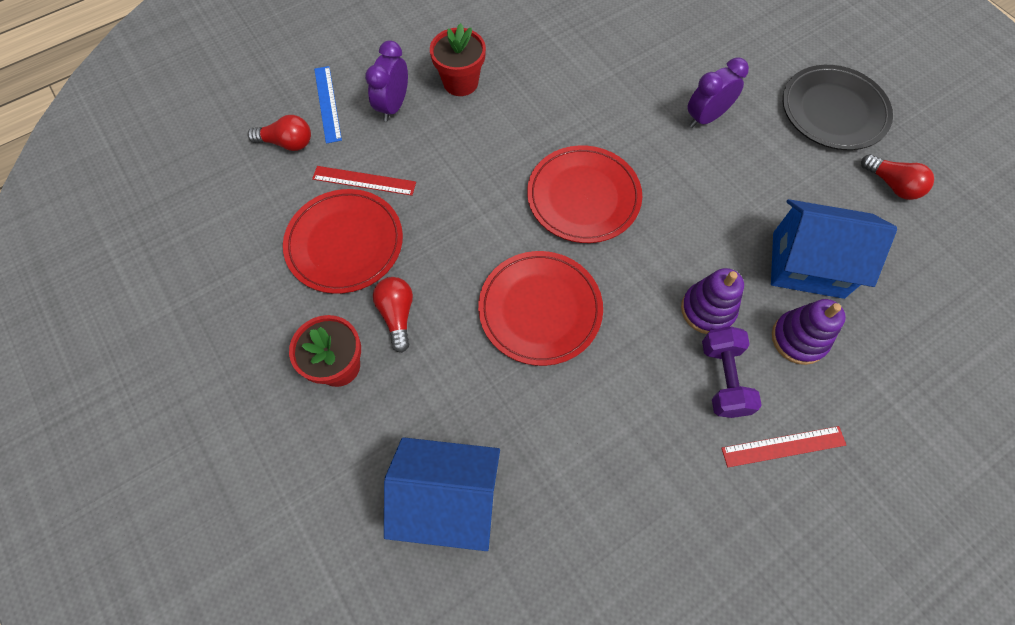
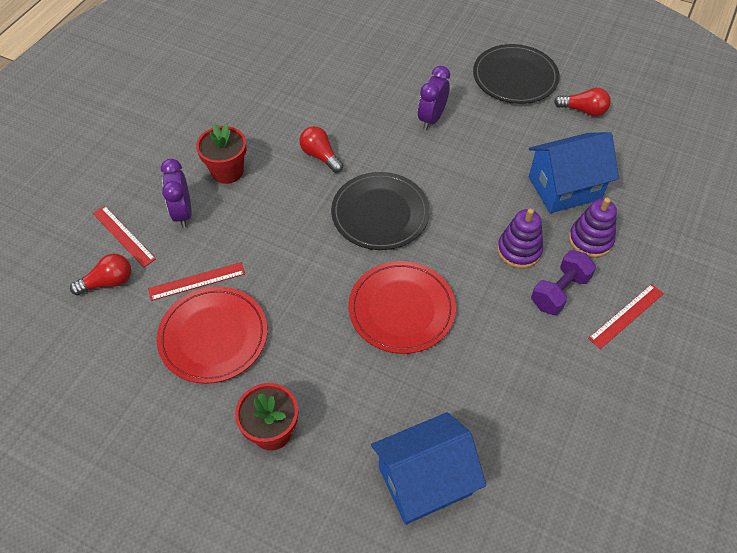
camera: 30 degrees left, 10 degrees down
blue ruler [314,66,342,144] -> red ruler [93,206,156,267]
red light bulb [373,277,413,353] -> red light bulb moved to [299,126,343,173]
red plate [527,145,642,243] -> black plate [331,172,430,250]
purple dumbbell [702,326,762,418] -> purple dumbbell turned 75 degrees clockwise [531,250,596,315]

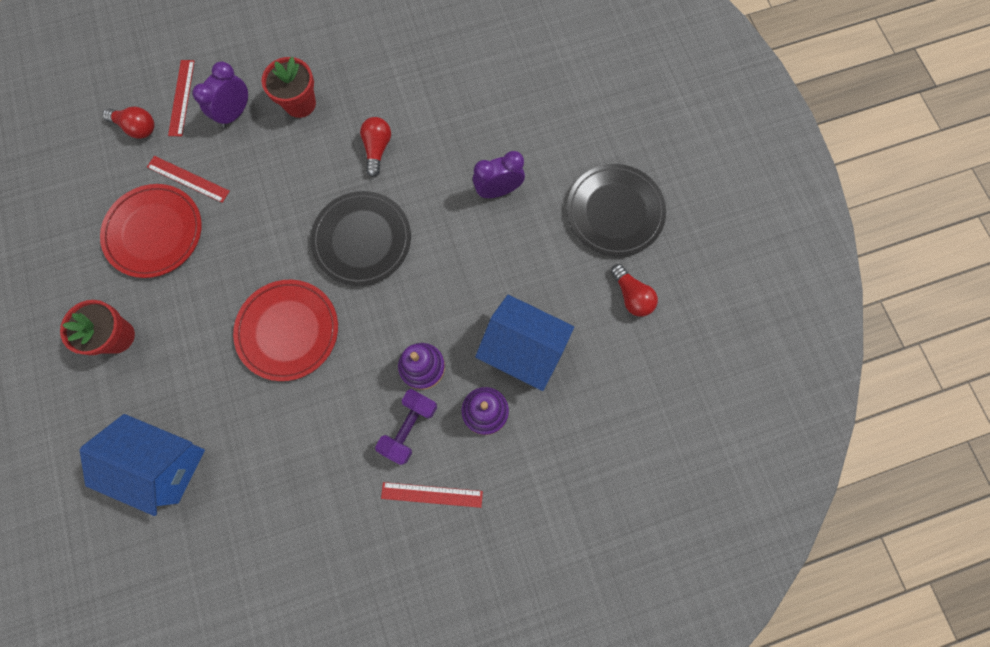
camera: 45 degrees right, 20 degrees up
purple dumbbell [531,250,596,315] -> purple dumbbell turned 60 degrees counterclockwise [375,389,437,465]

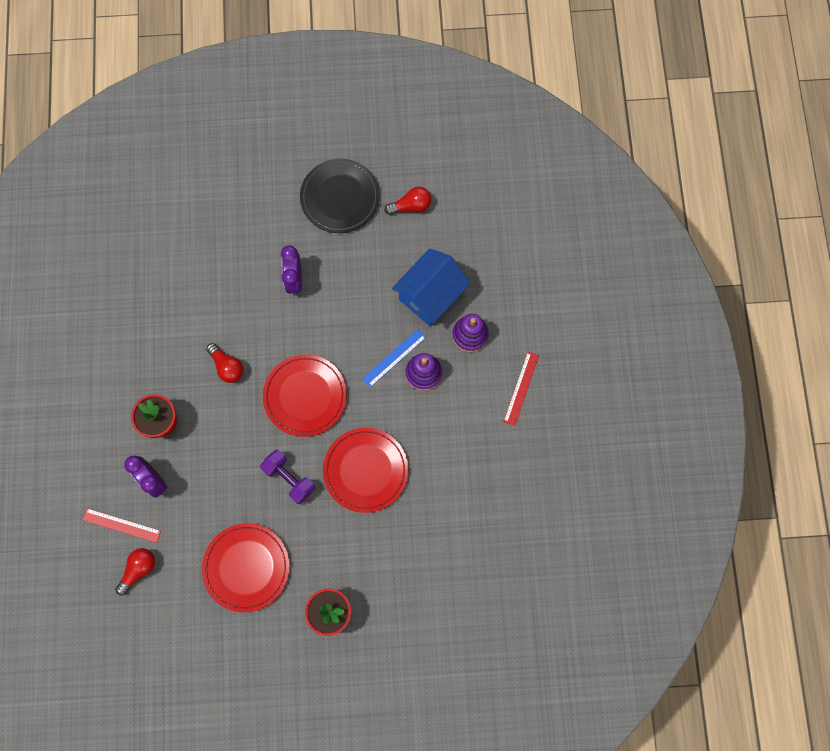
camera: 75 degrees left, 0 degrees up
blue house [79,414,205,516] -> none
red ruler [147,156,230,203] -> none
black plate [310,191,411,286] -> red plate [263,354,347,437]
red light bulb [360,117,391,177] -> red light bulb turned 150 degrees counterclockwise [206,343,244,383]
purple dumbbell [375,389,437,465] -> purple dumbbell moved to [260,450,315,504]
none -> blue ruler [362,329,426,387]

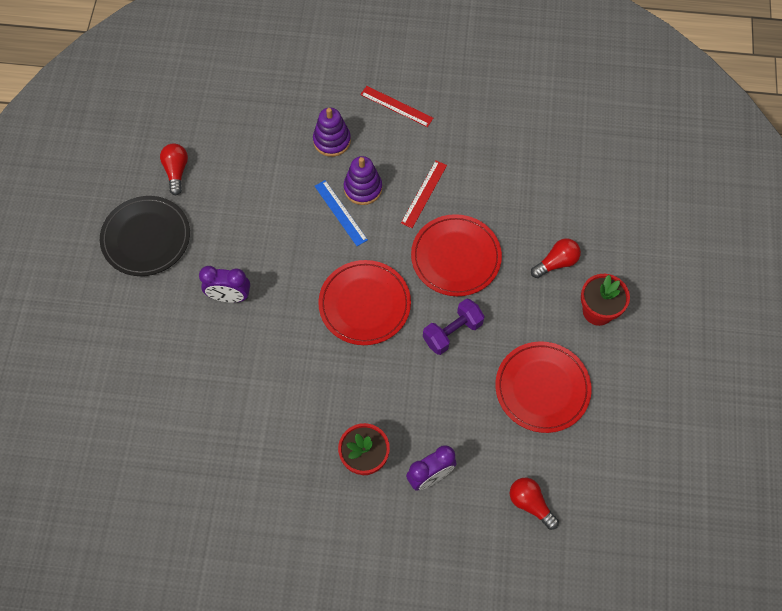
camera: 80 degrees left, 10 degrees down
red ruler [83,508,161,543] -> red ruler moved to [401,161,447,228]
red light bulb [206,343,244,383] -> red light bulb moved to [531,238,581,278]
blue house [392,248,471,326] -> none

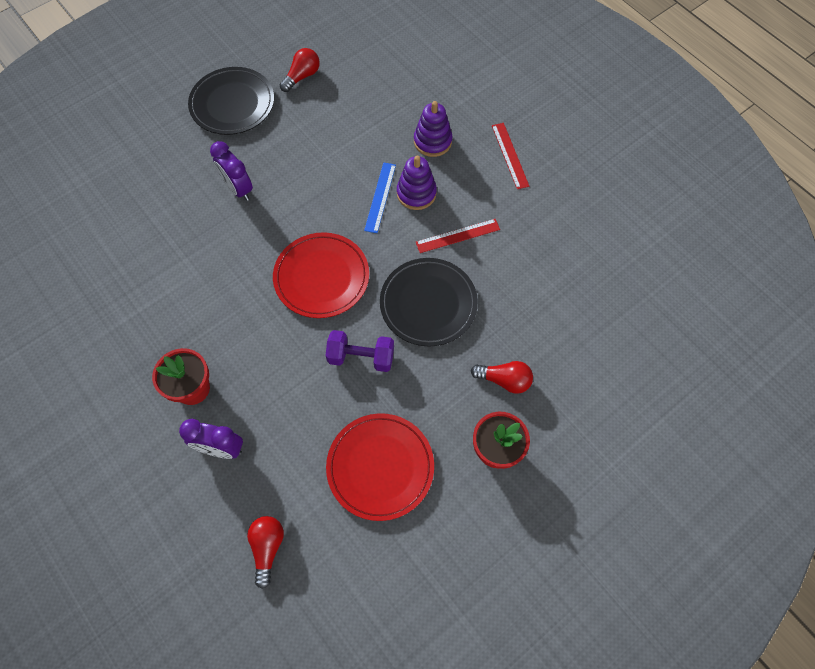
camera: 45 degrees right, 0 degrees up
red plate [411,214,502,296] -> black plate [380,258,478,346]

